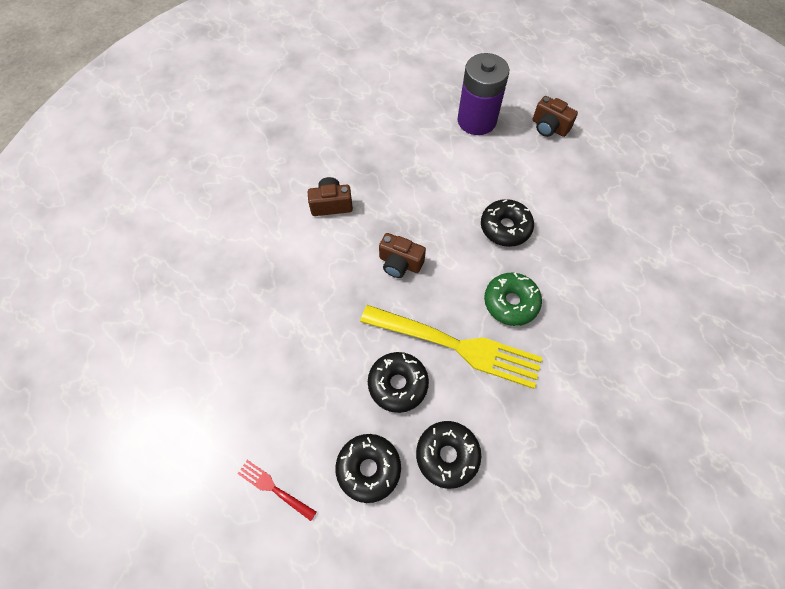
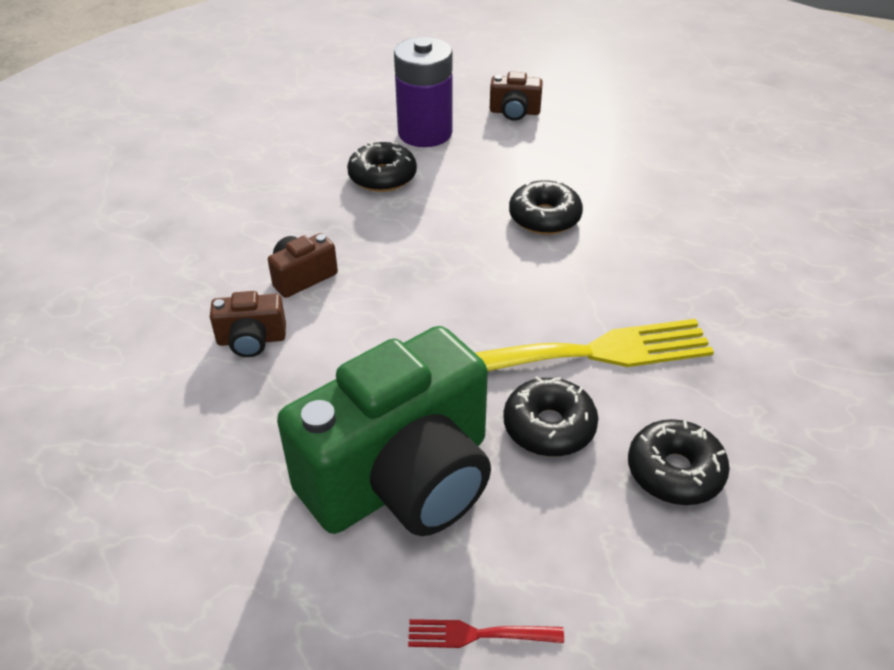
camera: 30 degrees left, 20 degrees down
black donut [335,434,401,503] -> black donut moved to [347,142,417,192]
brown camera [379,233,426,278] -> brown camera moved to [210,291,286,357]
green donut [484,273,542,326] -> none
none -> green camera [277,326,491,536]

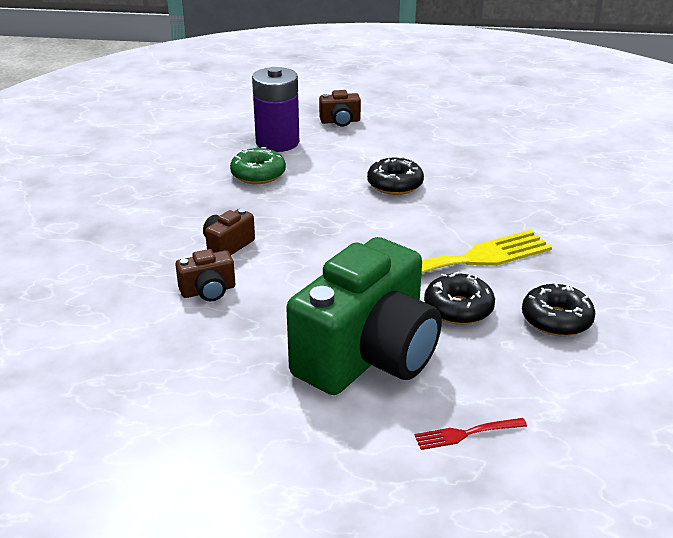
camera: 15 degrees left, 10 degrees down
black donut [347,142,417,192] -> green donut [230,147,286,184]

